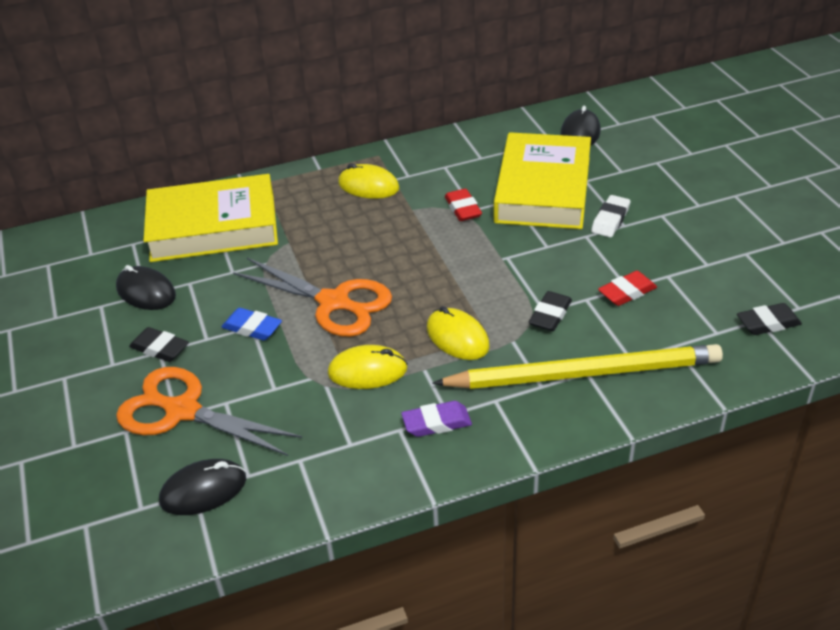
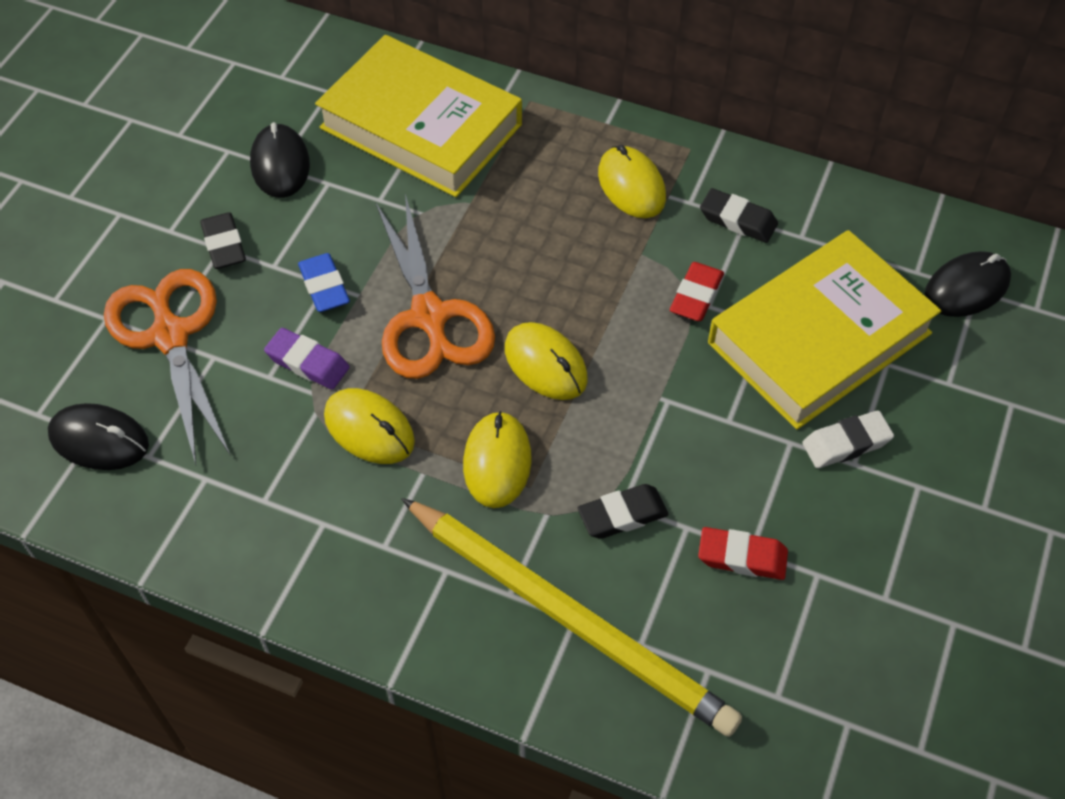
camera: 40 degrees right, 15 degrees up
purple eraser [401,401,472,437] -> purple eraser moved to [264,328,350,390]
black eraser [737,303,802,335] -> black eraser moved to [700,188,778,243]
none -> yellow mouse [505,322,588,400]

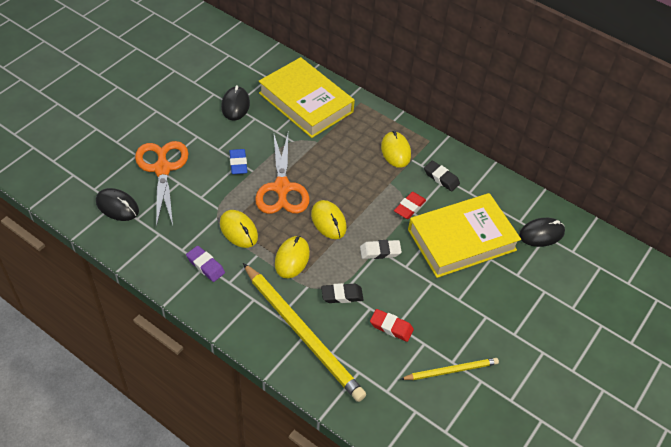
camera: 10 degrees right, 5 degrees down
black eraser [200,212,246,269] -> none
purple eraser [264,328,350,390] -> purple eraser moved to [186,246,225,282]
white eraser [802,411,894,468] -> white eraser moved to [360,240,402,259]
none -> yellow pencil [401,358,499,380]

